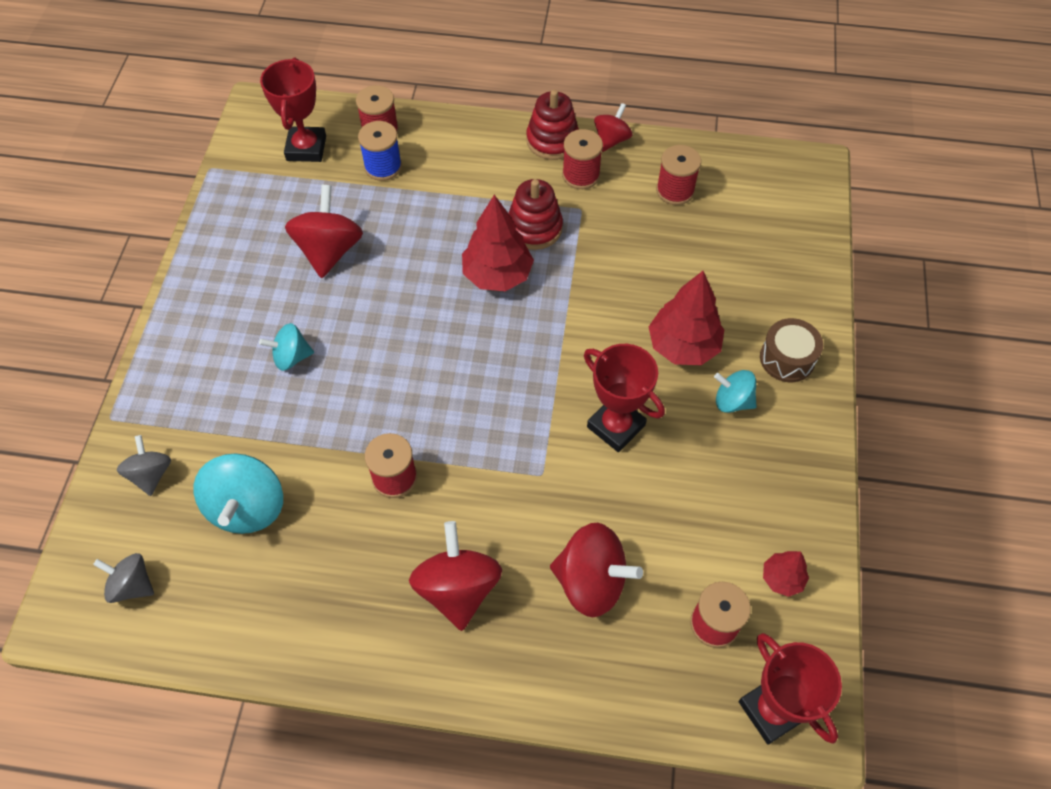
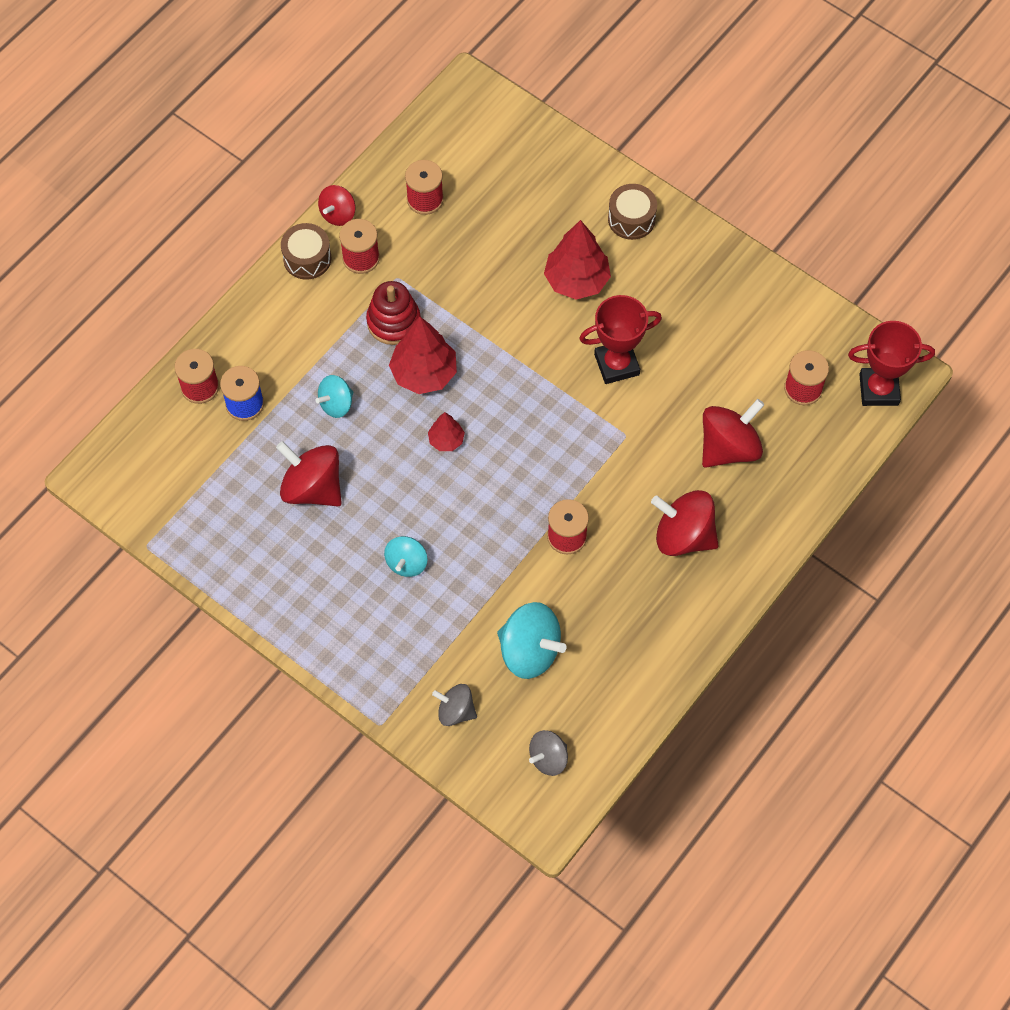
camera: 60 degrees left, 5 degrees up
red trophy [260,57,326,162] -> none
red stacking toy [526,90,579,160] -> brown drum [281,223,331,280]
red spinning top [594,103,633,152] -> red spinning top turned 120 degrees counterclockwise [318,185,355,226]
turquoise spinning top [714,370,757,413] -> turquoise spinning top moved to [315,375,353,418]
red tree [763,551,809,597] -> red tree moved to [428,412,465,451]

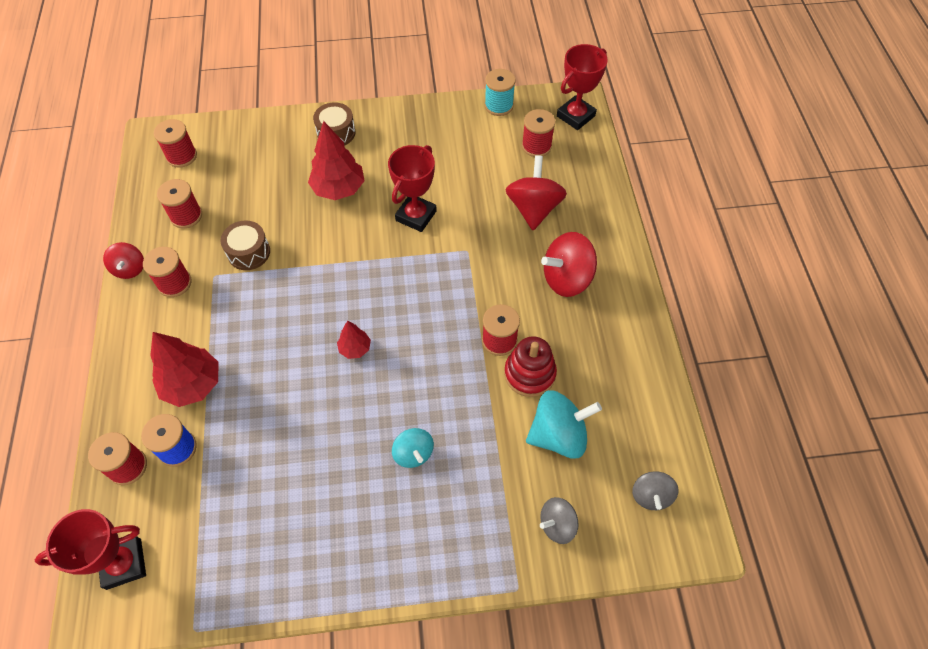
camera: 45 degrees left, 5 degrees down
red spinning top [276,441,342,506] -> none
brown drum [281,223,331,280] -> brown drum moved to [220,221,270,270]
turquoise spinning top [315,375,353,418] -> none
red stacking toy [366,281,420,345] -> red stacking toy moved to [504,336,557,397]
red tree [389,317,457,394] -> red tree moved to [150,332,219,407]
none -> red trophy [35,509,146,590]
none -> red spool [154,119,197,168]
none -> turquoise spool [485,69,516,116]

